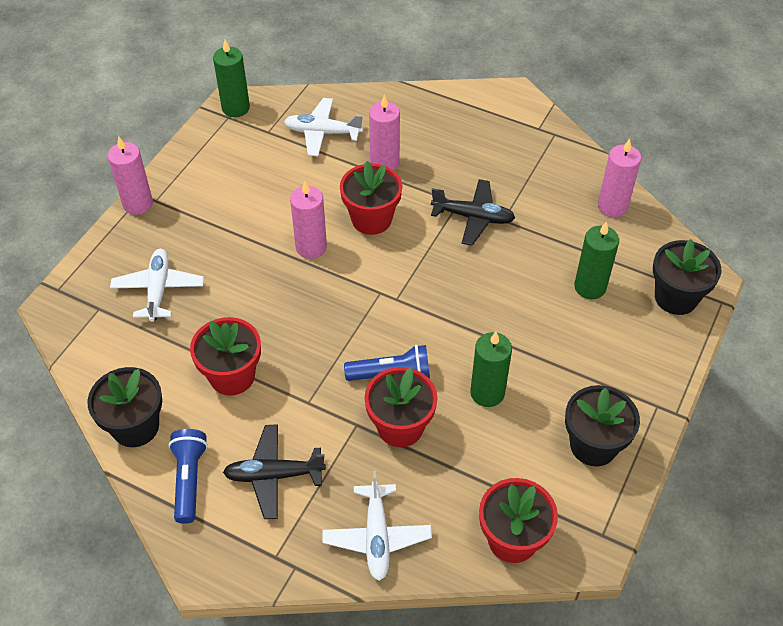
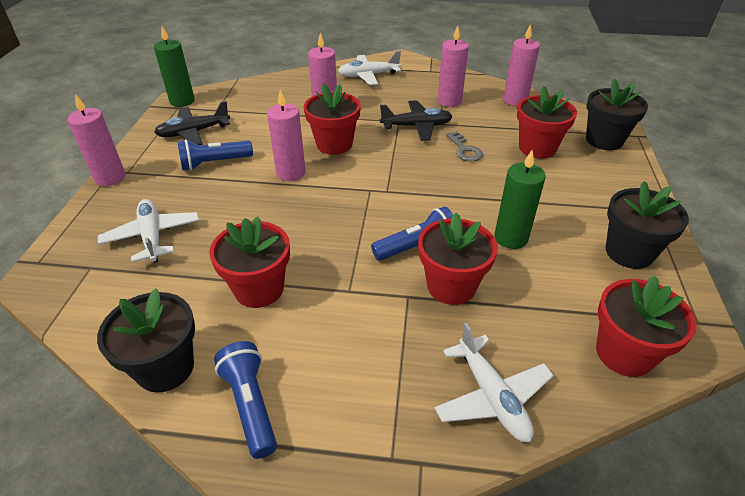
camera: 20 degrees left, 10 degrees down
black plane [223,424,326,519] -> black plane moved to [154,101,230,145]
white plane [284,98,363,156] -> white plane moved to [338,51,401,85]
green candle [574,221,619,299] -> red flower pot [517,86,577,159]
none -> blue flashlight [177,139,253,171]
none -> pink candle [438,25,469,107]
none -> grey key [446,131,483,162]

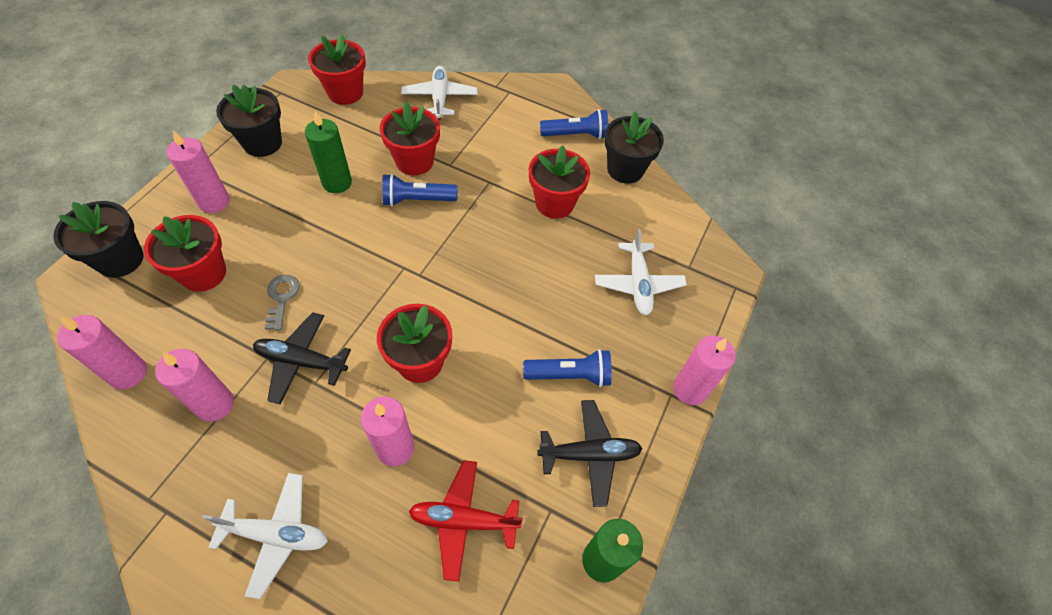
camera: 165 degrees left, 15 degrees up
blue flashlight [214,341,277,459] -> blue flashlight turned 90 degrees counterclockwise [540,109,608,139]
pink candle [267,90,306,181] -> pink candle moved to [166,130,230,213]
none -> red plane [409,460,523,582]

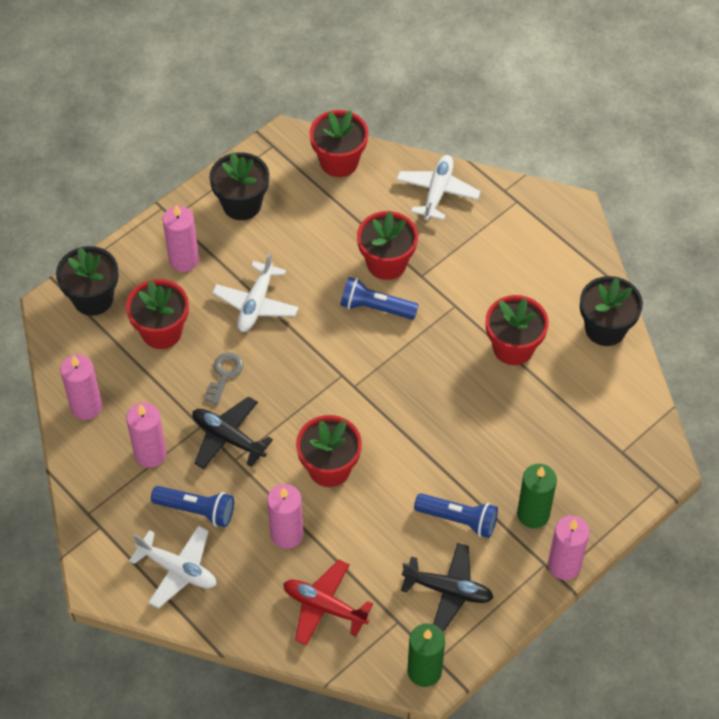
camera: 25 degrees right, 0 degrees up
green candle [305,111,352,193] -> green candle moved to [517,464,557,528]
blue flashlight [540,109,608,139] -> blue flashlight moved to [151,486,234,527]
white plane [595,229,687,315] -> white plane moved to [212,252,299,332]

